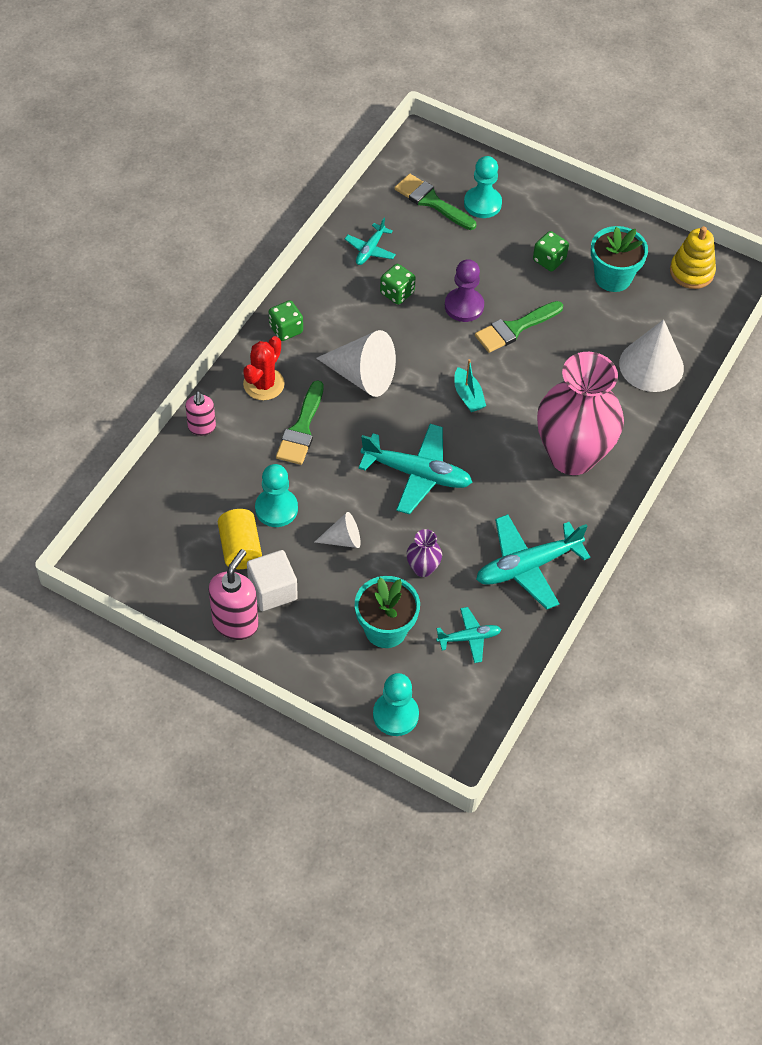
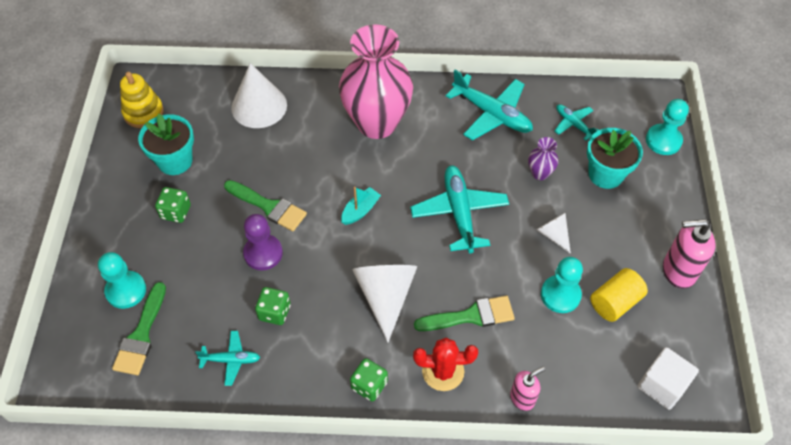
camera: 115 degrees left, 0 degrees up
white cube [247,550,298,611] -> white cube moved to [638,347,699,410]

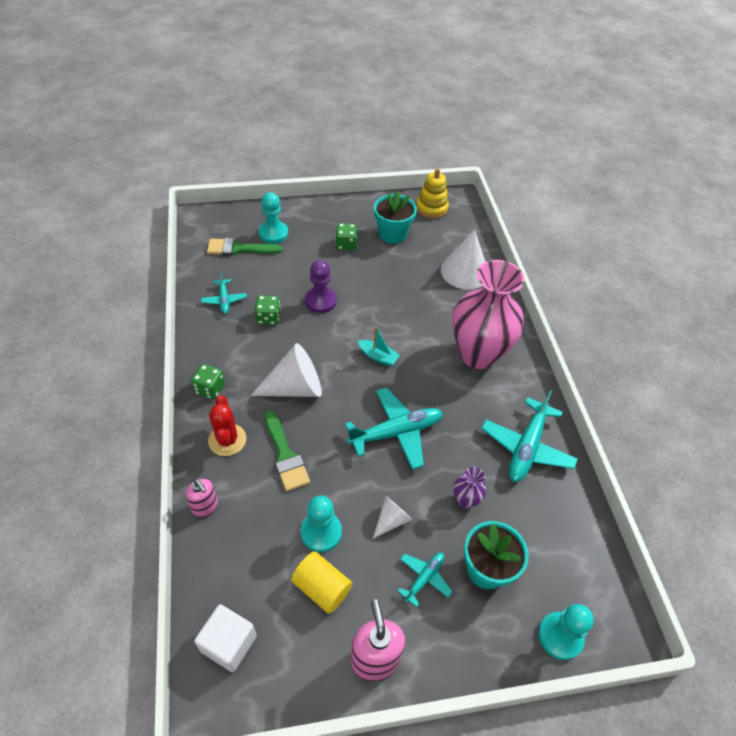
camera: 75 degrees right, 5 degrees down
green brush [224,180,307,231] -> none
turquoise plane [554,104,599,141] -> turquoise plane moved to [398,552,452,607]

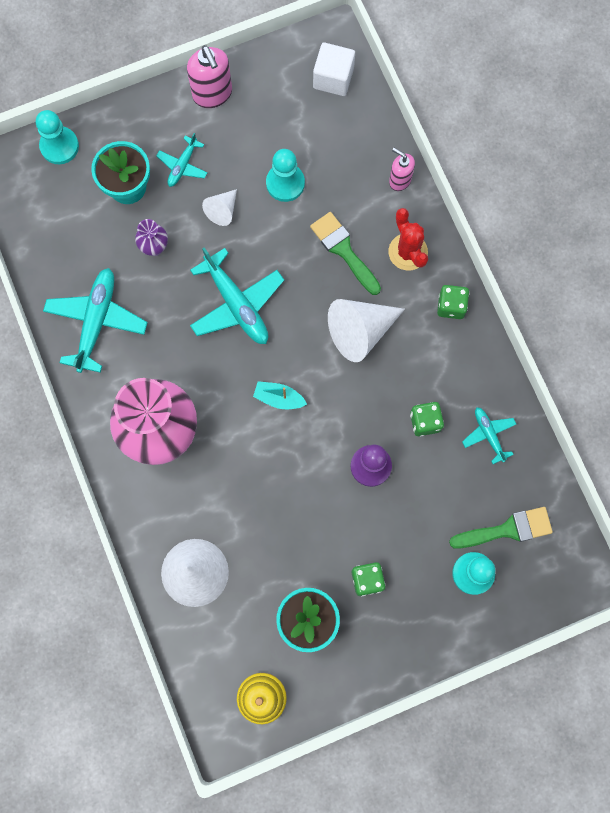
camera: 170 degrees right, 25 degrees up
yellow cylinder [291,551,352,614] -> none
turquoise plane [345,387,443,470] -> turquoise plane turned 90 degrees counterclockwise [190,247,284,344]

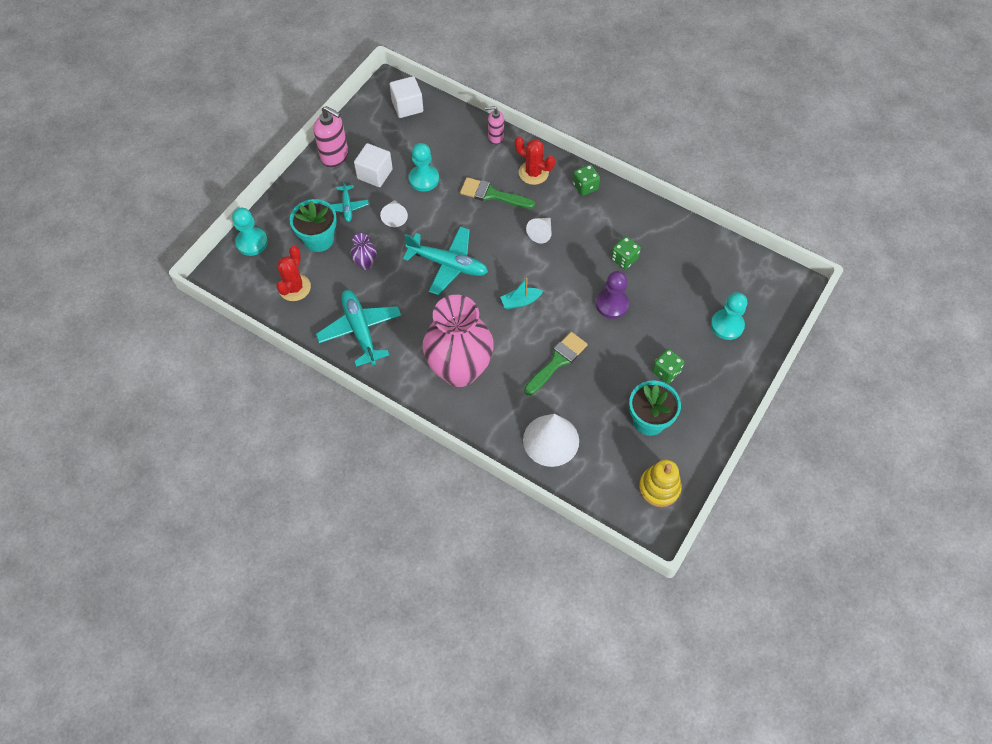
camera: 35 degrees left, 15 degrees down
white cone [328,299,405,362] -> white cone [526,218,551,243], size x0.54
green brush [449,507,553,549] -> green brush moved to [524,332,588,395]
turquoise plane [462,407,516,464] -> none
none -> red cactus [276,246,311,301]
none -> white cube [354,143,393,187]

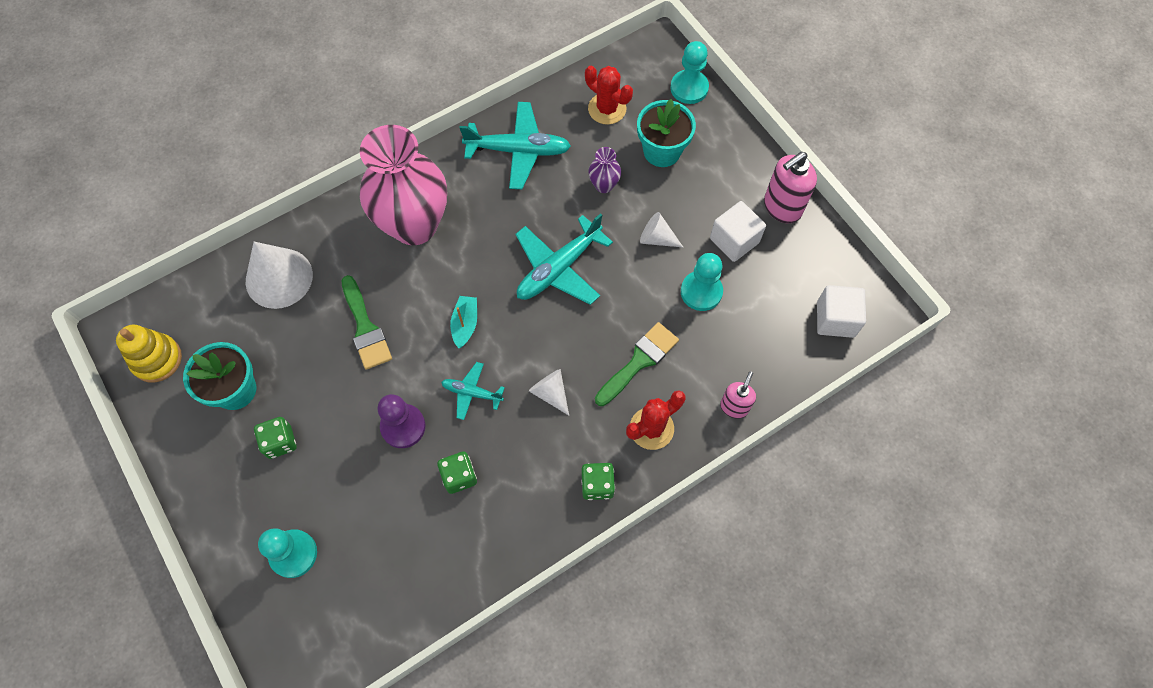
camera: 115 degrees right, 5 degrees up
turquoise plane [330,179,369,222] -> turquoise plane moved to [441,362,505,420]

